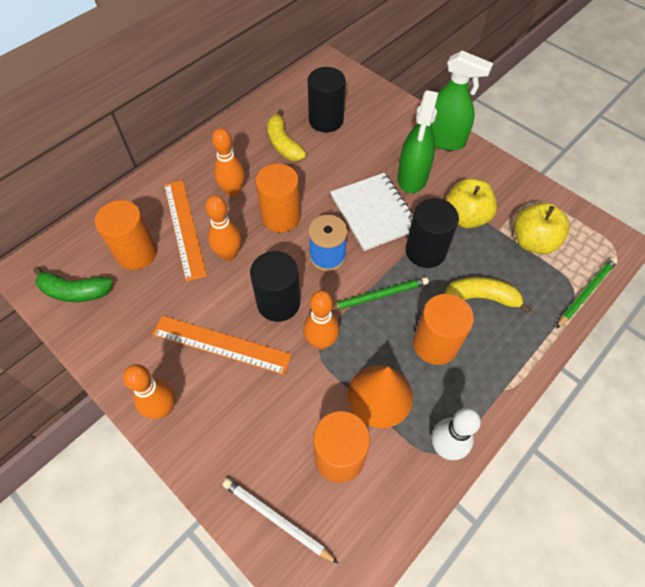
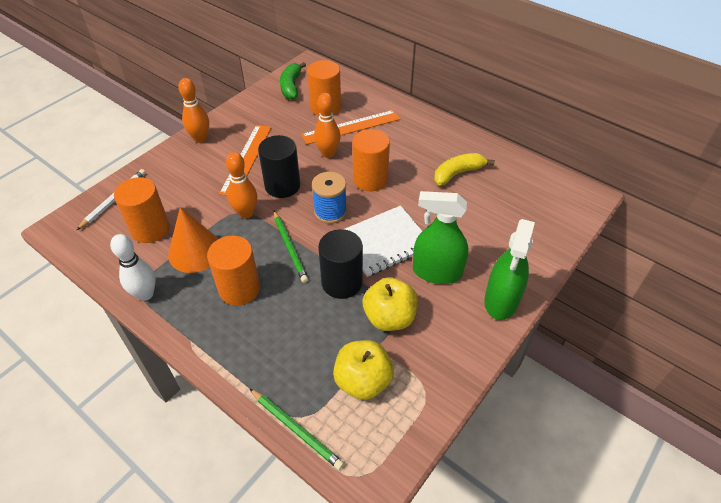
camera: 85 degrees right, 10 degrees down
orange bowling pin [212,128,245,197] -> none
black cylinder [308,67,345,132] -> none
yellow banana [445,277,531,313] -> none

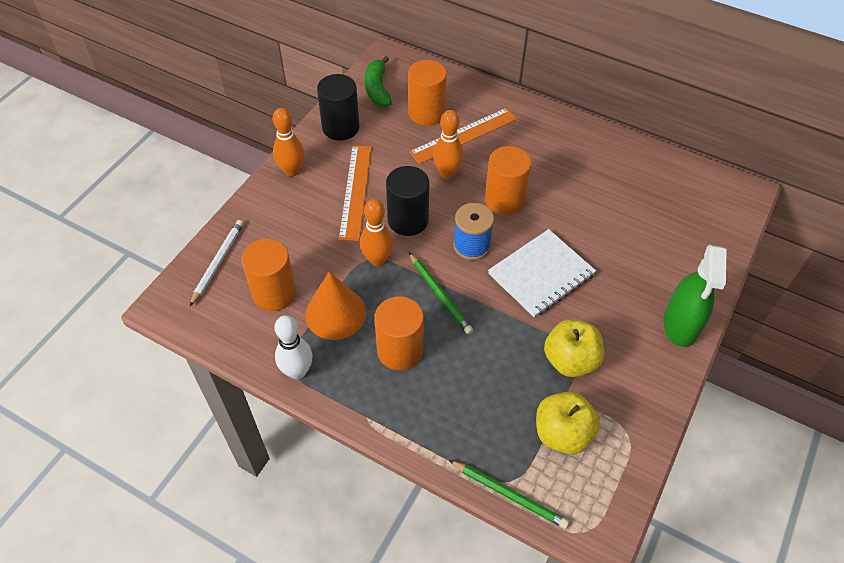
camera: 10 degrees left, 5 degrees up
black cylinder [318,229,363,299] -> black cylinder moved to [317,74,360,141]
green spray bottle [413,191,468,284] -> none
yellow banana [434,153,495,185] -> none

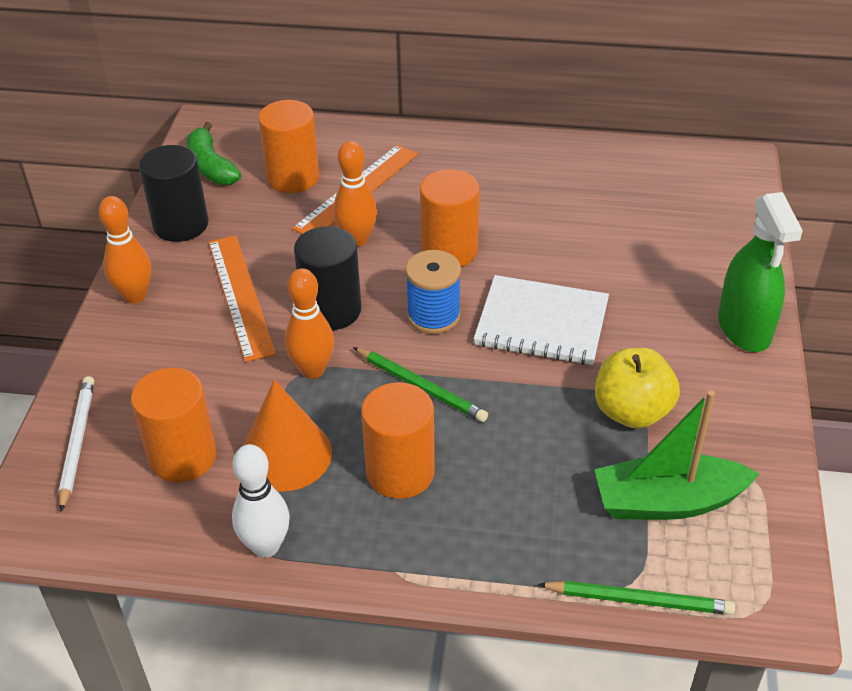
camera: 20 degrees left, 10 degrees down
white notebook [488,229,596,318] -> white notebook turned 75 degrees clockwise [474,275,609,365]
yellow apple [536,392,600,454] -> green boat [594,390,759,520]

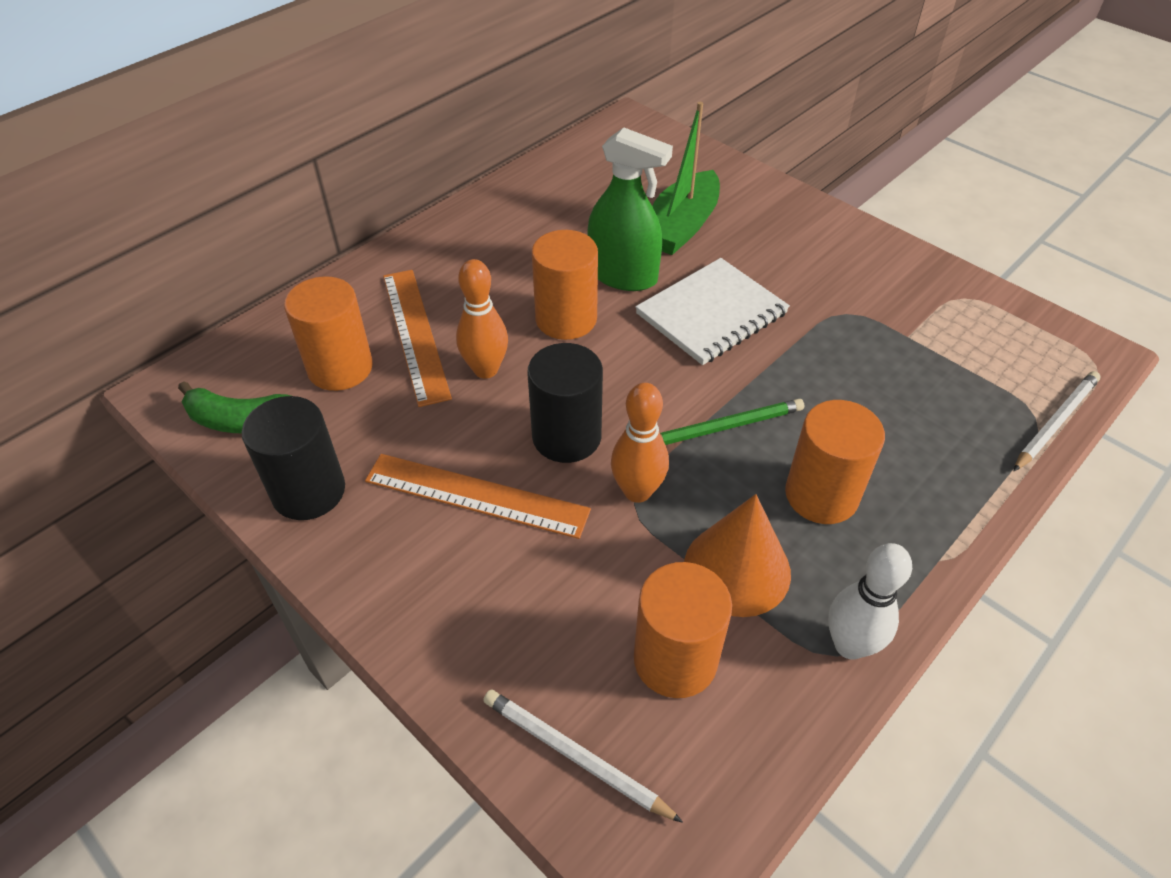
camera: 55 degrees left, 5 degrees up
orange bowling pin [99,196,151,304] -> none
blue spool [405,250,461,334] -> none
green pencil [537,581,735,615] -> white pencil [1014,371,1101,471]
green boat [594,390,759,520] -> green boat moved to [652,102,720,255]
yellow apple [595,348,680,429] -> none
green spray bottle [718,192,803,352] -> green spray bottle moved to [588,127,673,291]

